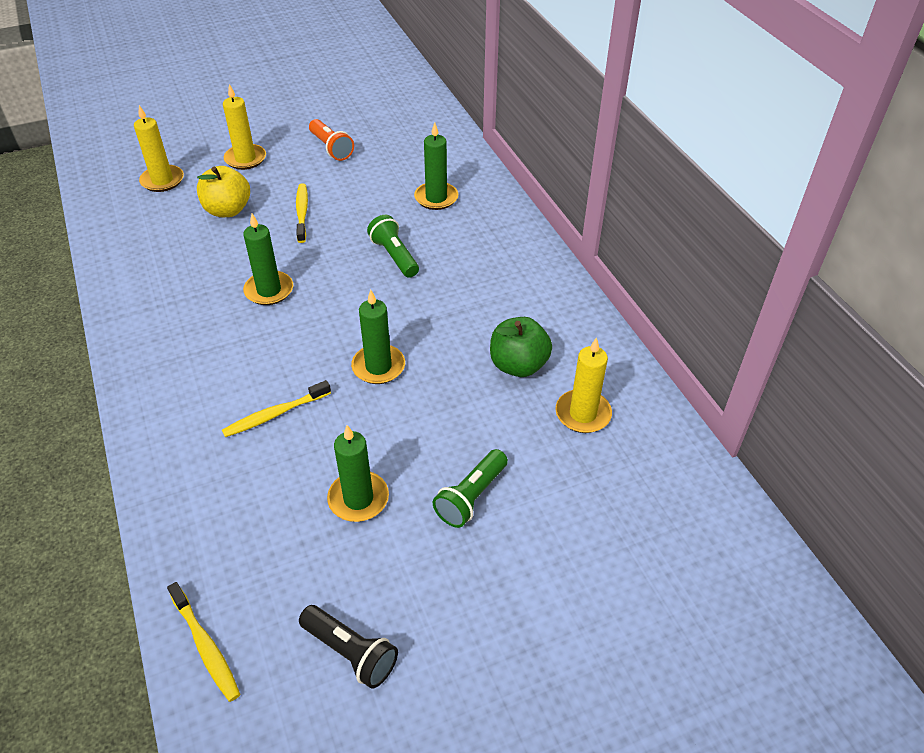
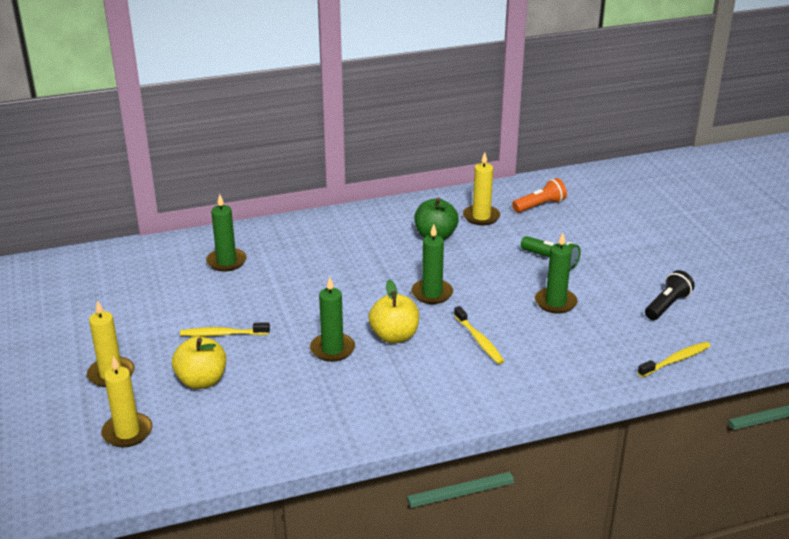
camera: 85 degrees left, 15 degrees down
orange flashlight [309,119,354,161] -> orange flashlight moved to [512,178,567,213]
green flashlight [367,215,419,278] -> none
none -> yellow apple [369,280,419,343]

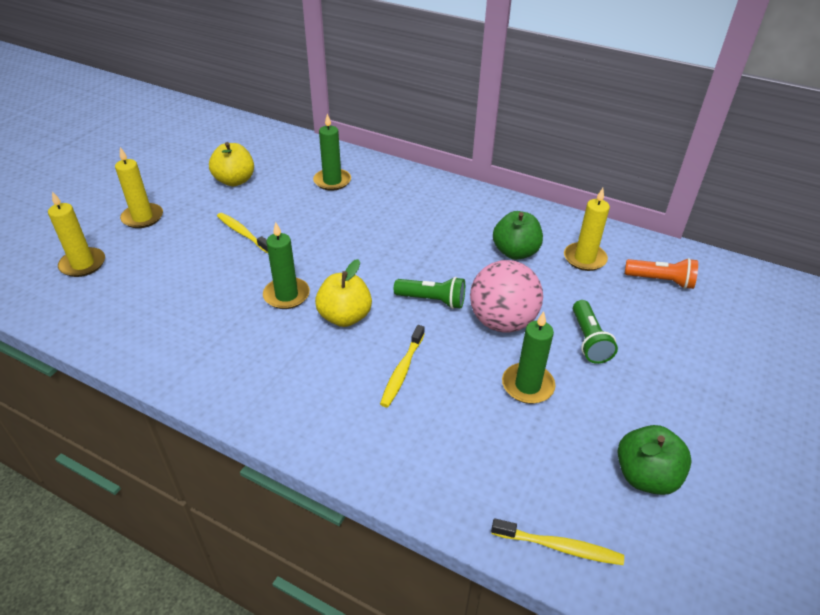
camera: 45 degrees right, 10 degrees up
yellow apple [172,336,226,389] -> yellow apple moved to [209,142,254,186]
green candle [411,224,453,304] -> green flashlight [394,277,465,309]
black flashlight [645,270,695,320] -> green apple [618,425,692,495]
none -> pink ball [470,260,543,333]

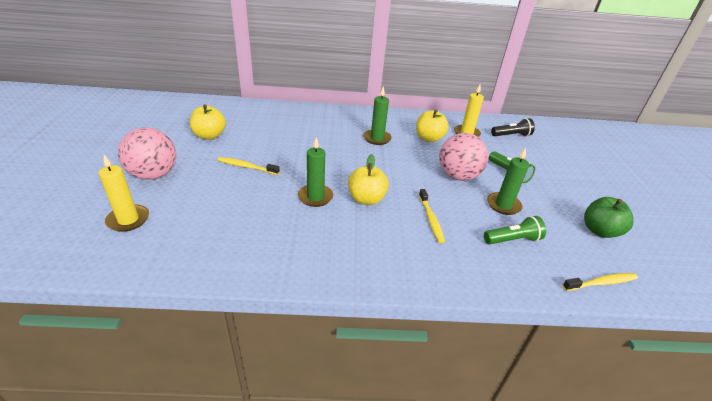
camera: 30 degrees left, 5 degrees down
yellow candle [115,147,163,228] -> pink ball [118,128,176,180]
green candle [313,113,351,191] -> green candle moved to [364,87,392,145]
green flashlight [394,277,465,309] -> green flashlight moved to [484,216,546,244]
green apple [493,211,543,260] -> yellow apple [416,109,449,142]
orange flashlight [625,258,698,289] -> black flashlight [491,118,535,137]

